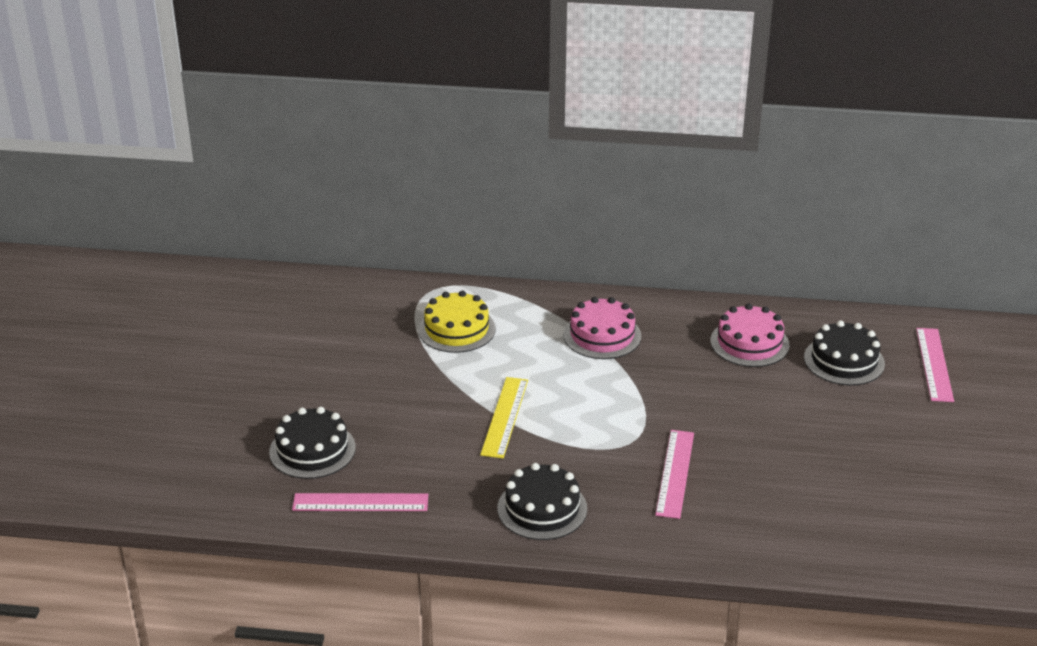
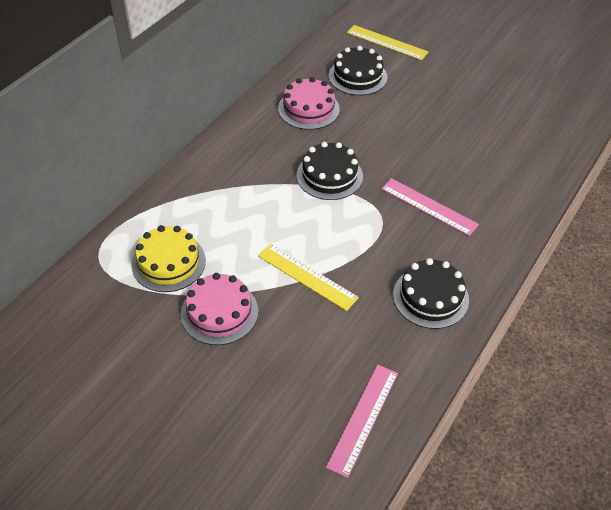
camera: 65 degrees left, 15 degrees up
black cake [269,407,356,479] -> black cake moved to [297,142,363,200]
pink cake [563,297,641,359] -> pink cake moved to [181,273,258,345]
pink ruler [916,328,954,402] -> yellow ruler [347,25,428,60]

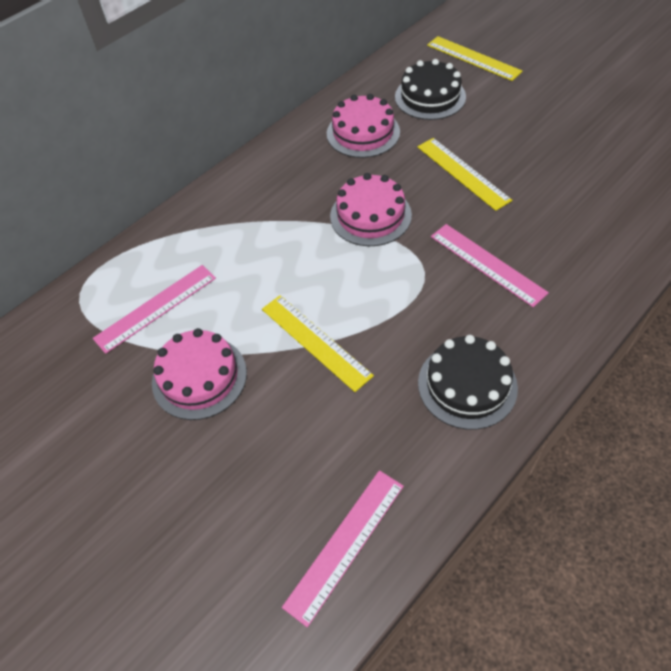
camera: 15 degrees right, 5 degrees up
yellow cake [131,225,206,292] -> pink ruler [93,265,216,354]
black cake [297,142,363,200] -> pink cake [330,173,412,246]
none -> yellow ruler [417,138,512,211]

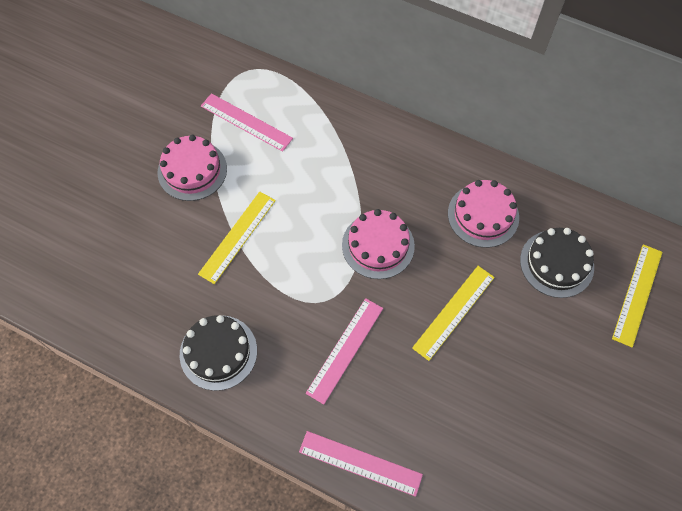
camera: 70 degrees right, 10 degrees up
pink ruler [282,470,404,627] -> pink ruler moved to [299,431,423,497]

